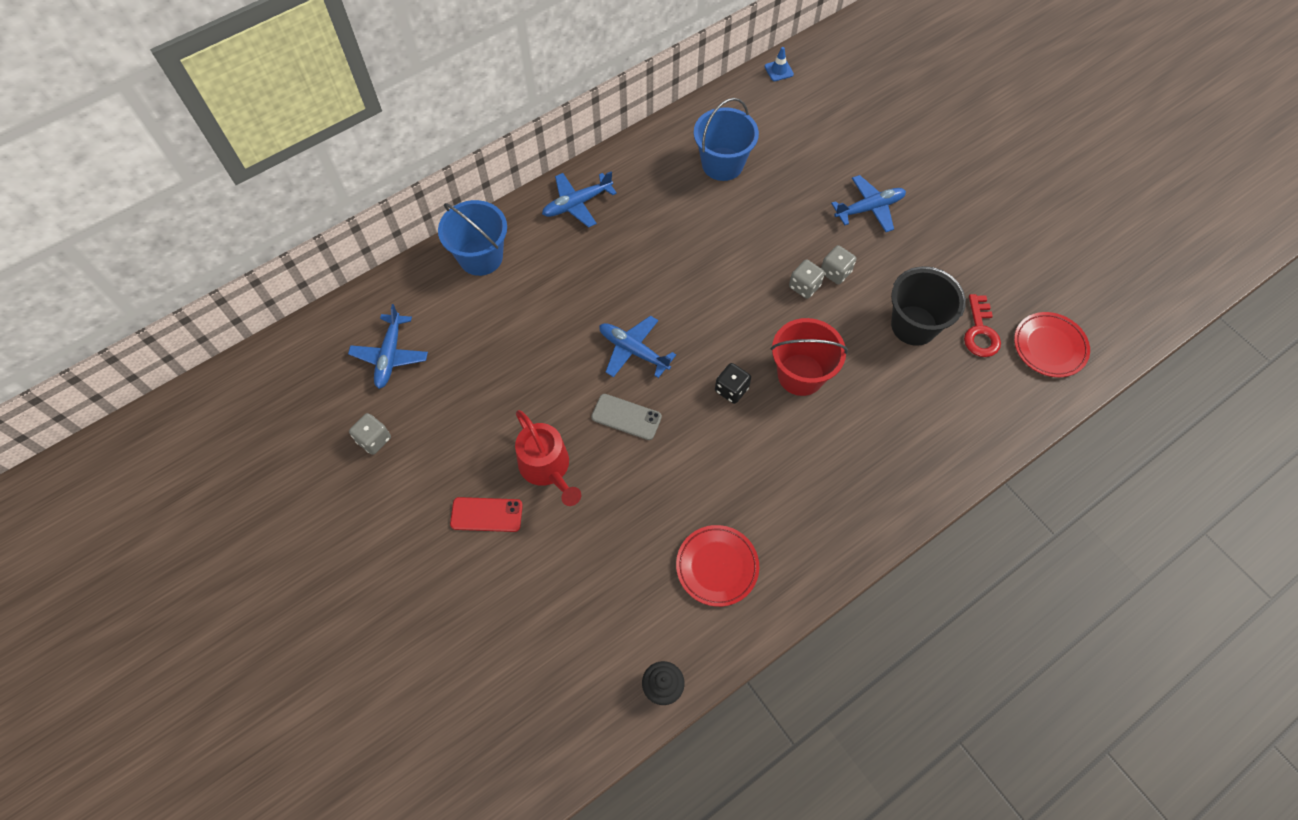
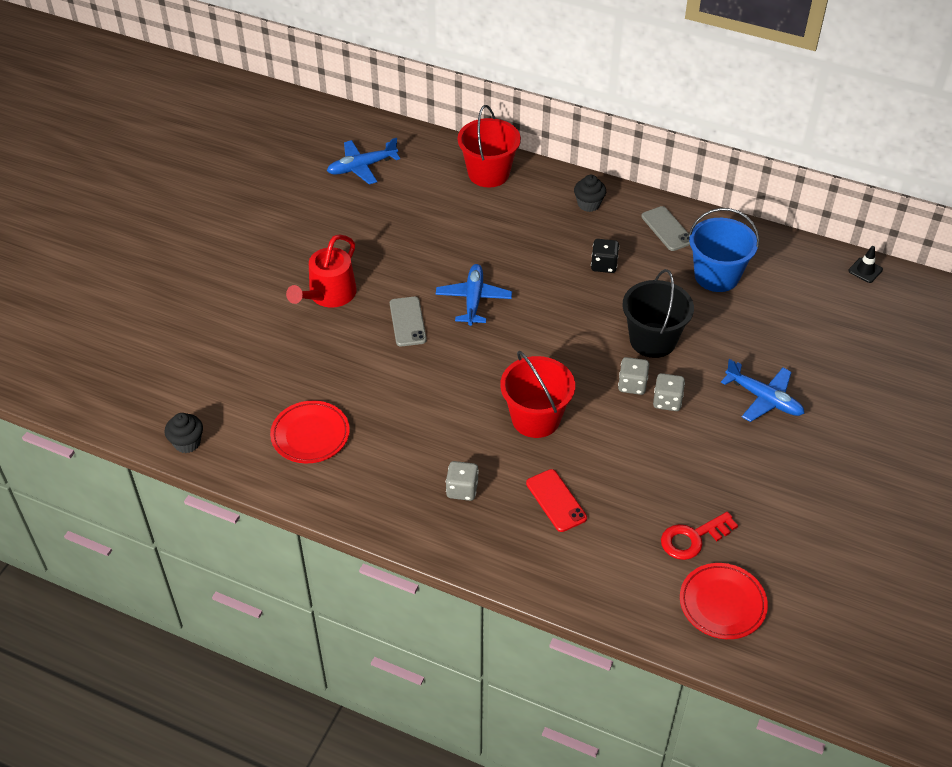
camera: 60 degrees right, 15 degrees down
grey dice [349,413,391,455] -> grey dice moved to [446,461,479,501]
blue bucket [438,200,507,276] -> red bucket [458,105,521,187]
red phone [450,497,523,532] -> red phone moved to [526,469,587,532]
blue plane [542,171,617,228] -> black cupcake [574,175,606,212]
black dice [715,363,751,404] -> black dice moved to [591,239,619,273]
blue traffic cone [765,47,794,81] -> black traffic cone [848,246,883,283]
black bucket [891,266,966,346] -> black bucket moved to [622,269,694,358]
none -> grey phone [641,206,690,251]

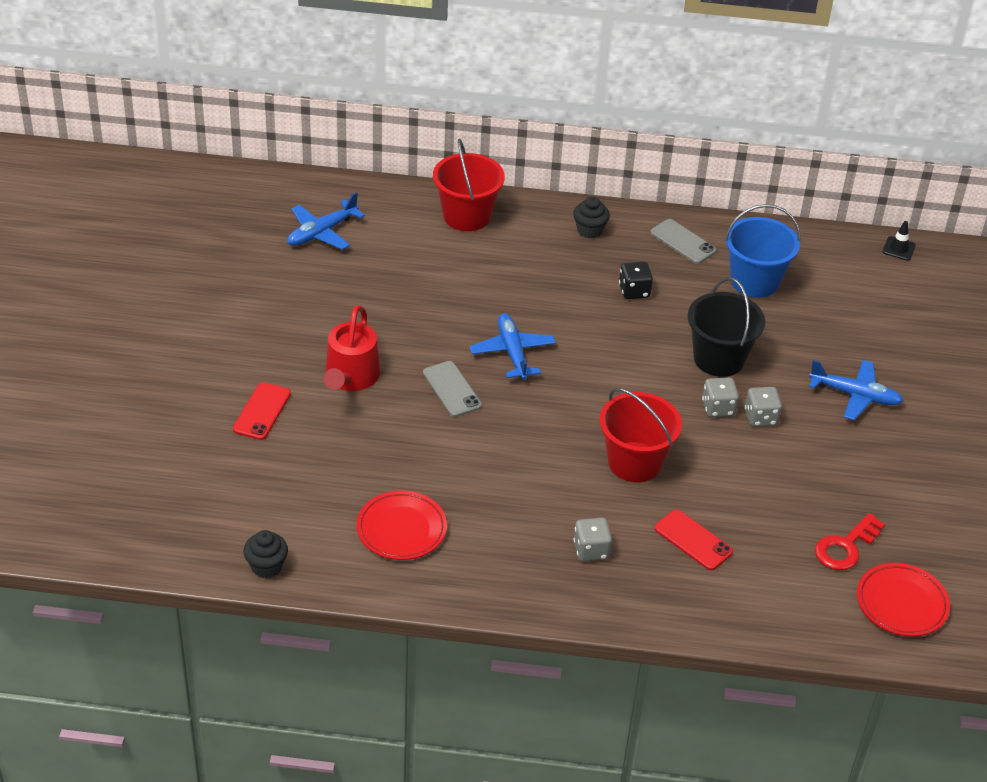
camera: 20 degrees left, 5 degrees down
none -> red phone [233,382,291,440]

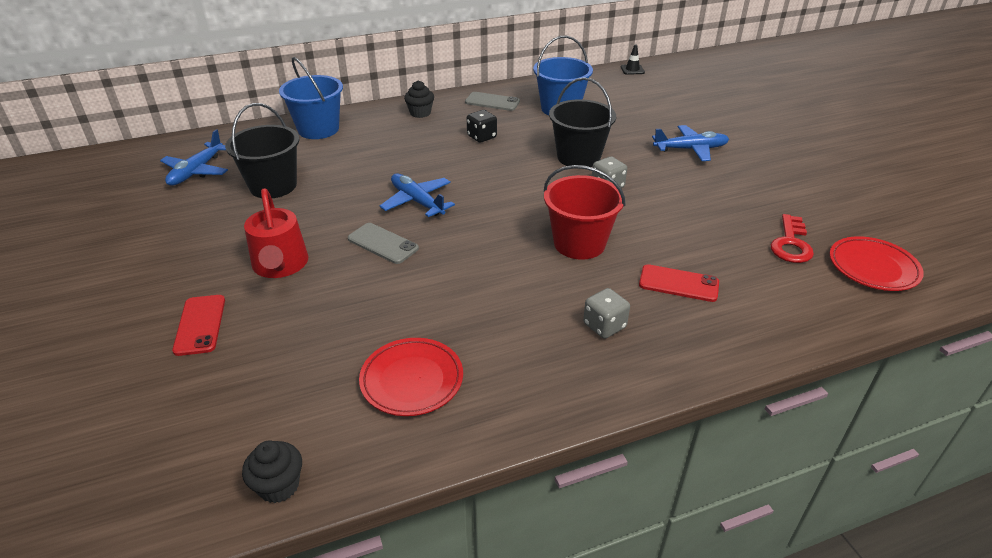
camera: 25 degrees left, 5 degrees down
red bucket [433,139,505,231] -> blue bucket [279,57,343,139]
grey dice [745,387,782,427] -> none
none -> black bucket [225,103,299,198]

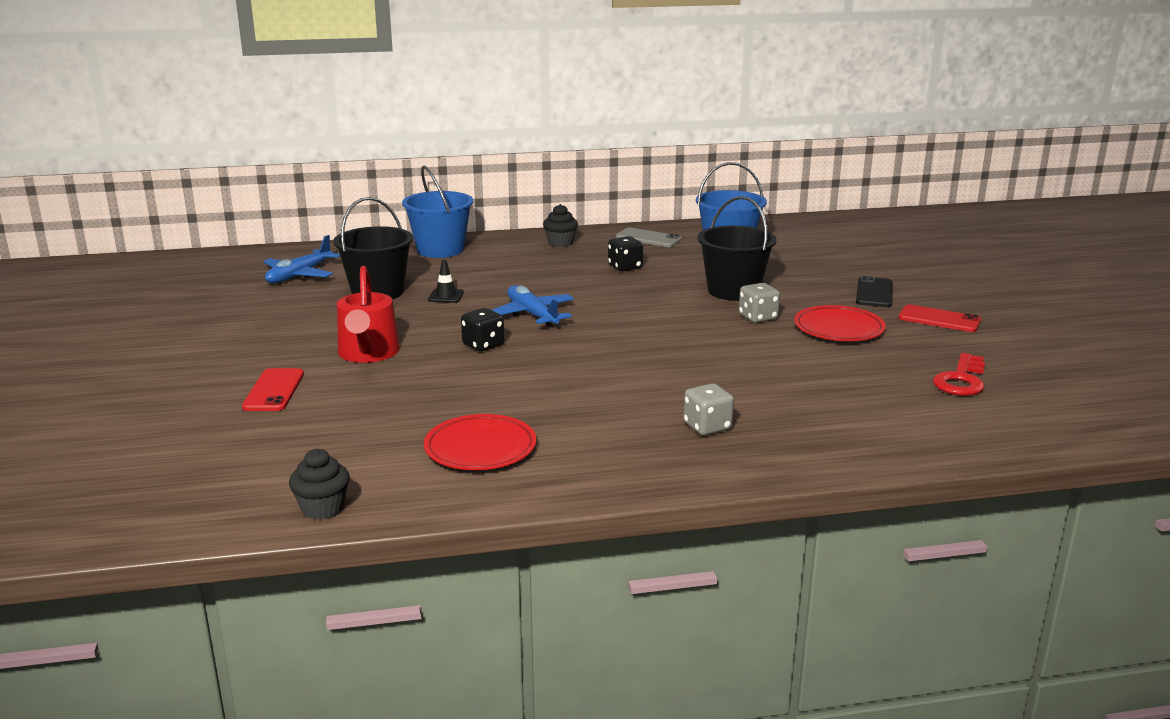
camera: 10 degrees right, 15 degrees down
grey phone [348,223,419,264] -> black dice [461,308,504,351]
red bucket [544,165,625,260] -> none
black traffic cone [621,45,645,75] -> black traffic cone moved to [428,260,464,303]
red phone [639,264,719,302] -> red phone moved to [899,304,981,332]
blue plane [652,125,729,161] -> black phone [856,276,893,307]
red plate [830,236,924,291] -> red plate moved to [794,305,886,341]

